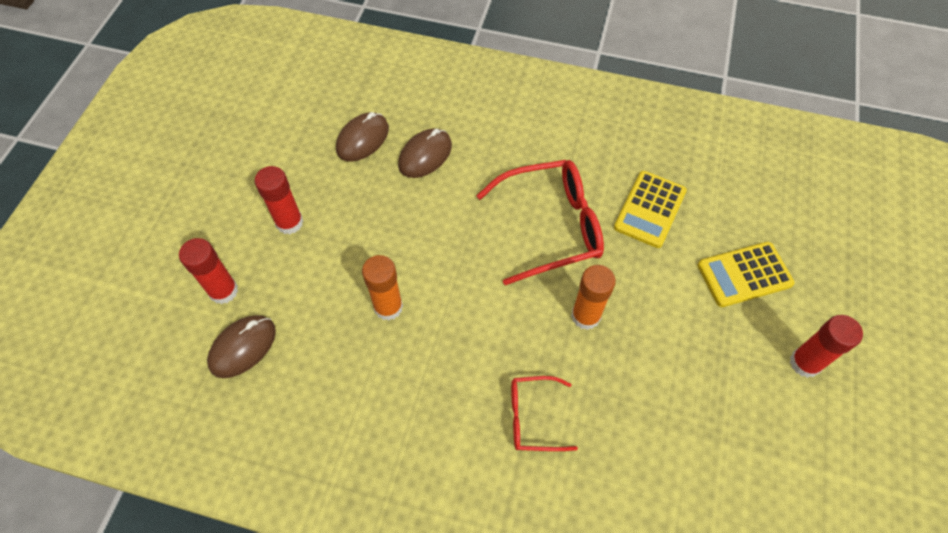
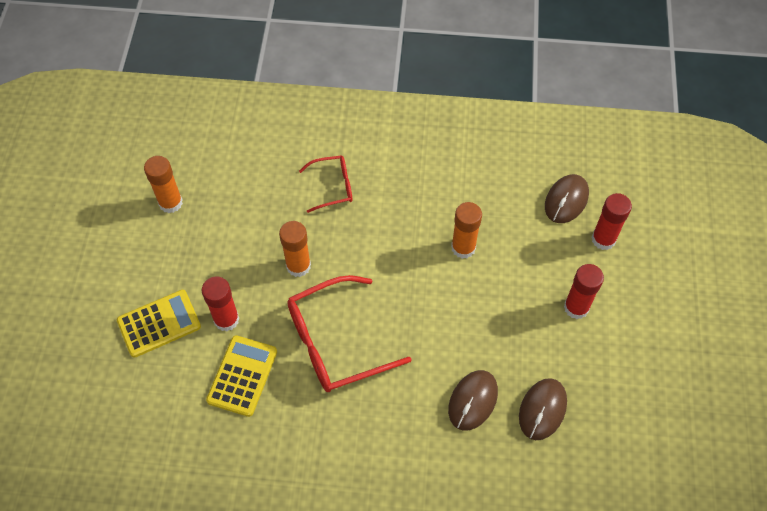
camera: 170 degrees right, 0 degrees up
red glue stick [790,315,863,378] -> red glue stick moved to [202,276,239,331]
none -> orange glue stick [144,156,183,213]

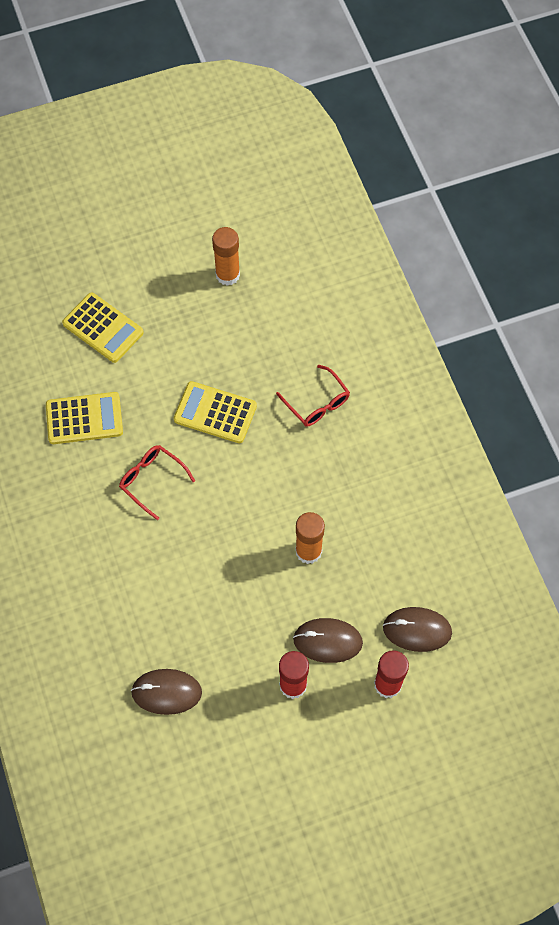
camera: 65 degrees right, 5 degrees up
red glue stick [202,276,239,331] -> none
orange glue stick [279,221,311,277] -> yellow calculator [174,381,257,443]
red glasses [287,275,412,392] -> red glasses [119,445,195,520], size x0.55
brown mouse [448,370,498,431] -> brown mouse moved to [293,618,363,663]

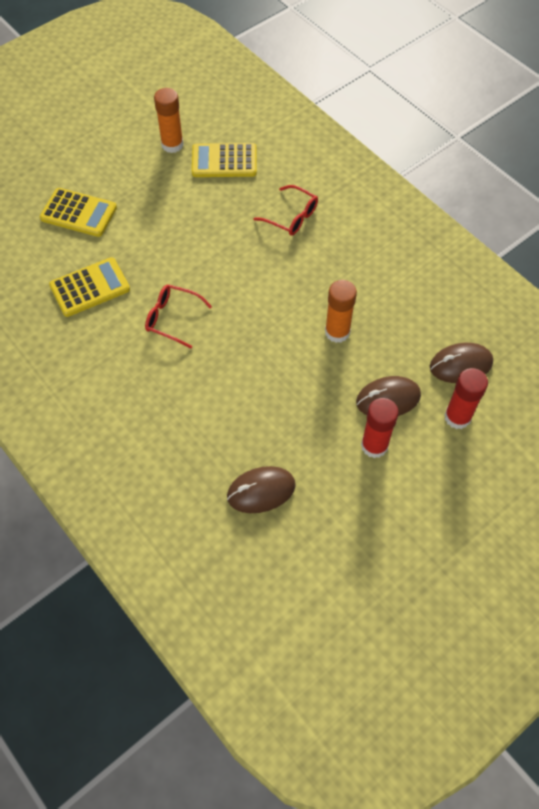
camera: 20 degrees left, 5 degrees down
yellow calculator [174,381,257,443] -> yellow calculator moved to [192,143,257,177]

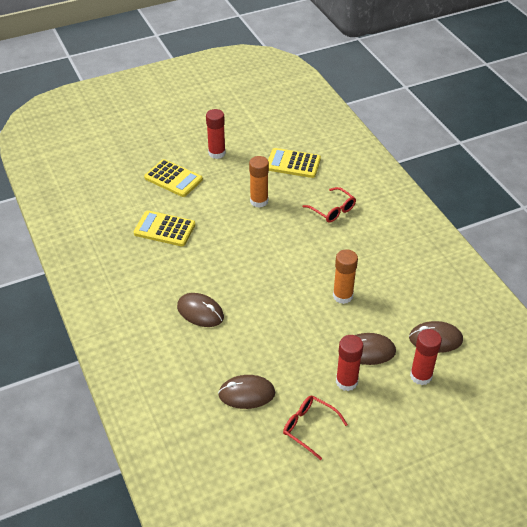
camera: 15 degrees right, 15 degrees down
yellow calculator [49,257,130,317] -> yellow calculator turned 150 degrees counterclockwise [133,210,195,246]
red glasses [145,285,212,349] -> red glasses moved to [283,396,348,460]
orange glue stick [154,88,184,153] -> orange glue stick moved to [249,156,269,208]
none -> brown mouse [177,293,224,327]
none -> red glue stick [206,109,226,159]

